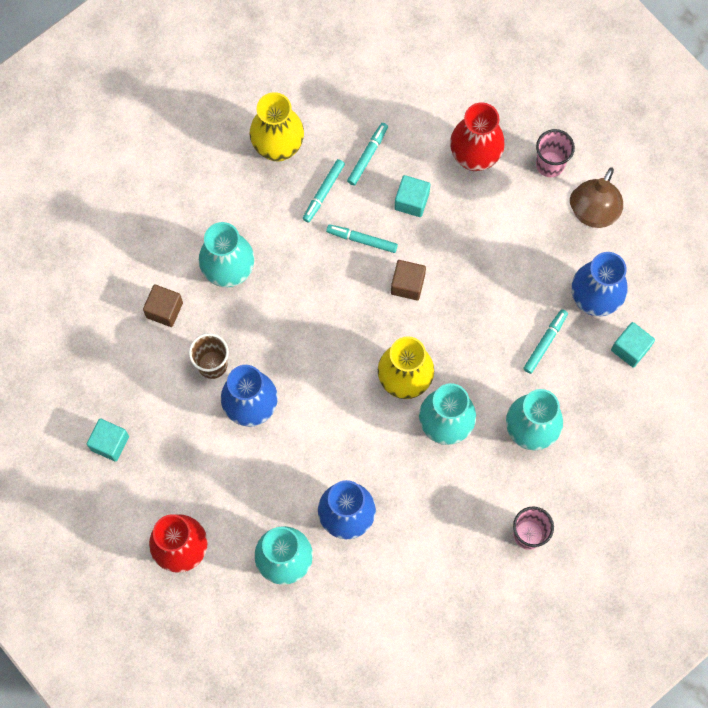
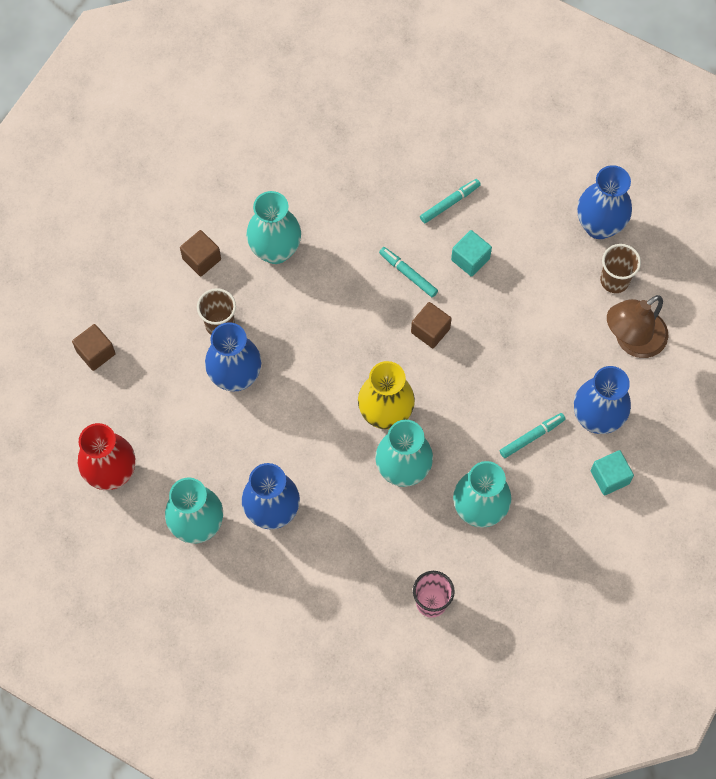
camera: 25 degrees right, 5 degrees down
turquoise cube [87,419,129,462] -> brown cube [72,324,116,371]
yellow vase [250,92,304,161] -> none
turquoise marker [303,159,345,223] -> none
red vase [450,103,505,171] -> none
pink cup [536,129,575,177] -> brown cup [600,244,641,293]
none -> blue vase [577,165,632,239]

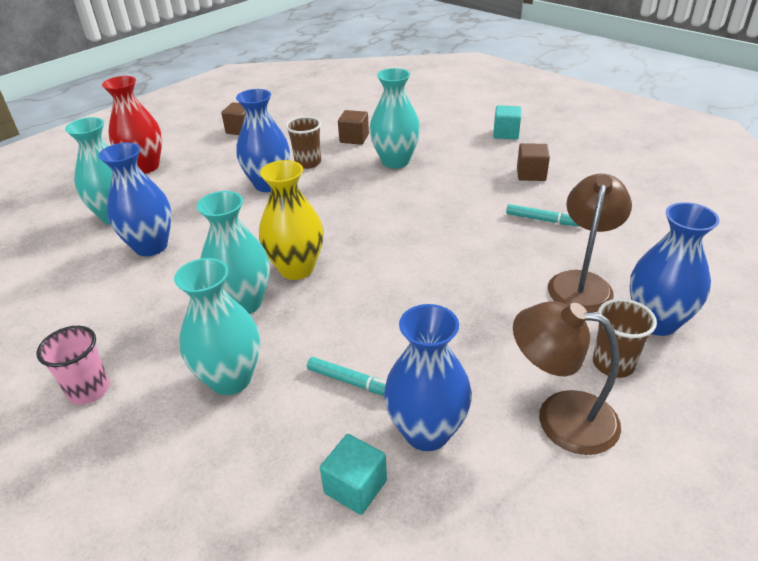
camera: 60 degrees right, 30 degrees down
turquoise marker [379,247,438,297] -> none
brown cube [411,302,452,348] -> brown cube moved to [517,143,550,181]
turquoise cube [451,230,492,277] -> turquoise cube moved to [493,105,521,140]
none -> brown lamp [548,174,632,313]

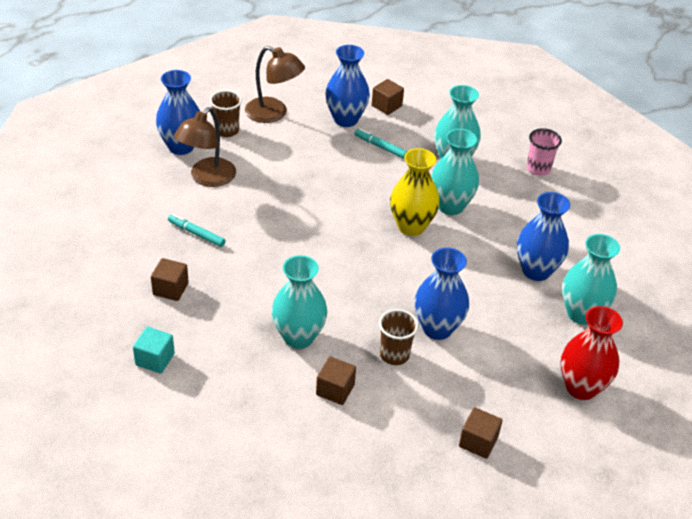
camera: 175 degrees left, 5 degrees up
turquoise cube [320,434,387,515] -> brown cube [372,79,404,115]

